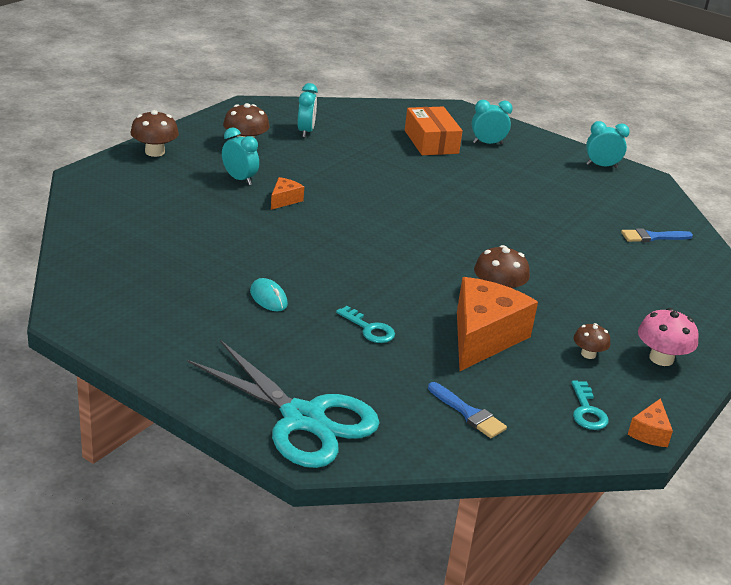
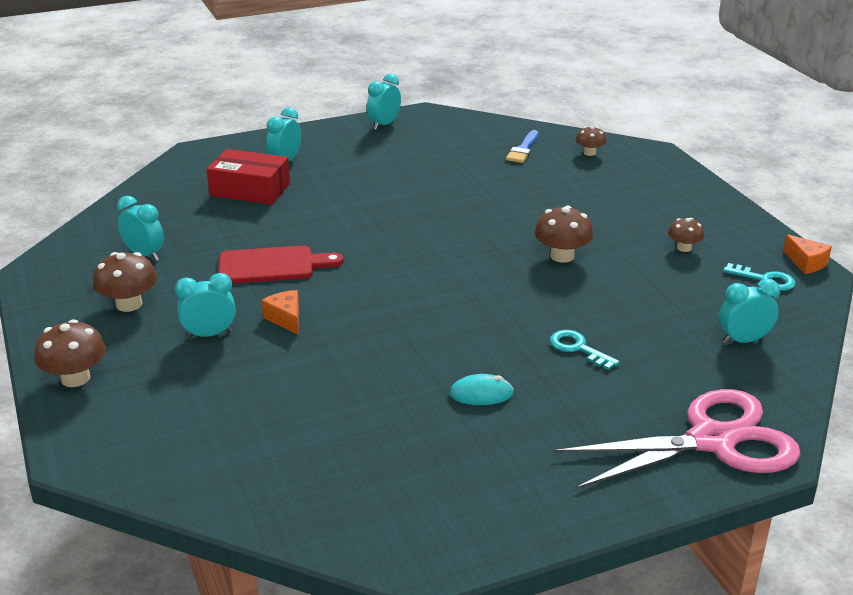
camera: 55 degrees left, 0 degrees up
turquoise scissors [187,340,380,468] -> pink scissors [554,389,801,489]
turquoise key [336,306,395,343] -> turquoise key turned 120 degrees counterclockwise [550,330,620,370]
orange box [405,107,462,155] -> red box [207,149,290,205]
blue brush [428,382,507,438] -> turquoise clock [719,279,780,345]
orange cheese [457,277,538,371] -> none
pink mushroom [638,308,699,366] -> none
none -> red cutting board [219,246,344,284]
none -> brown mushroom [575,126,606,156]

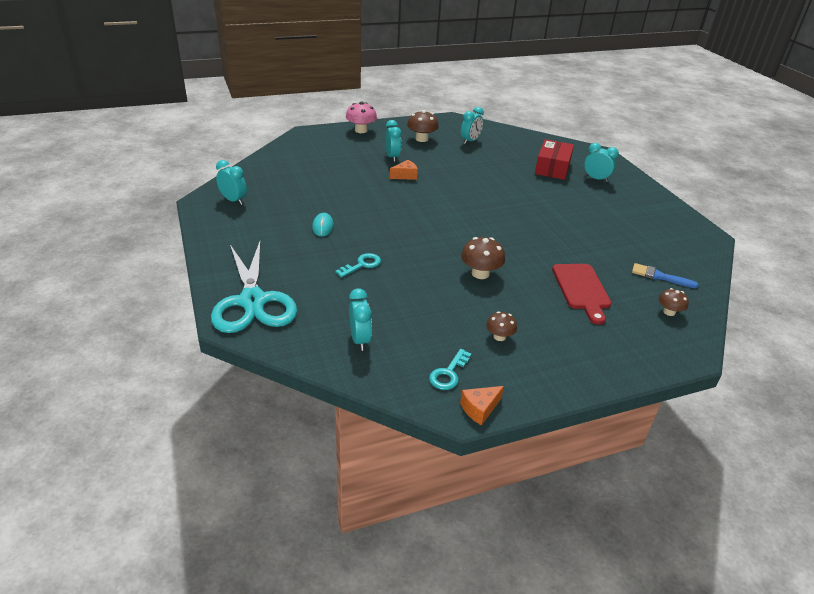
camera: 90 degrees right, 5 degrees up
brown mushroom [34,319,106,387] -> pink mushroom [346,101,377,133]
red cutting board [219,246,344,284] -> red cutting board moved to [552,264,611,325]
turquoise clock [367,74,401,130] -> turquoise clock moved to [216,160,247,205]
pink scissors [554,389,801,489] -> turquoise scissors [211,241,297,333]

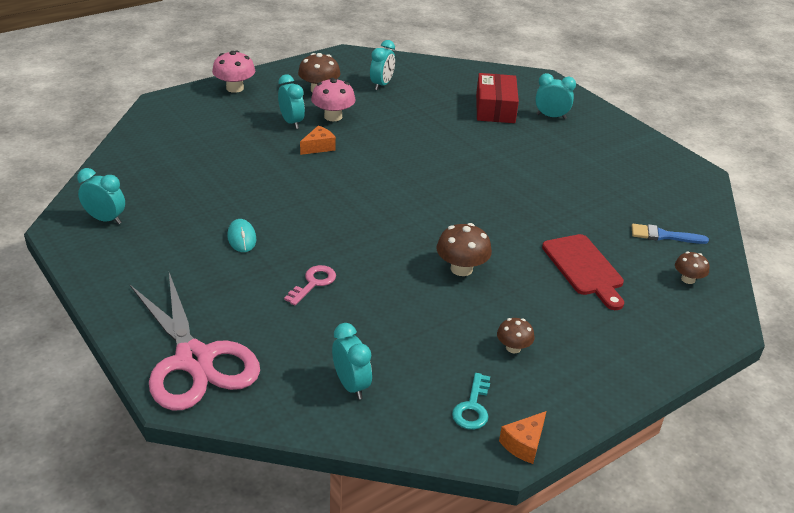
camera: 15 degrees left, 0 degrees up
turquoise scissors [211,241,297,333] -> pink scissors [130,273,260,410]
turquoise key [335,253,381,278] -> pink key [284,265,336,306]
none -> pink mushroom [311,78,356,121]

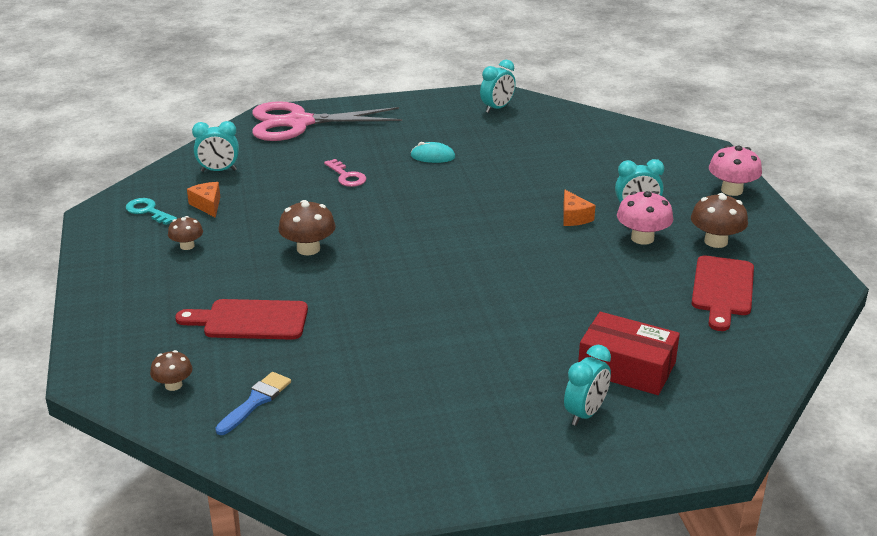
camera: 115 degrees right, 5 degrees down
turquoise clock [370,40,395,90] -> red cutting board [692,255,754,331]
orange cheese [499,411,546,464] -> orange cheese moved to [187,182,220,218]

